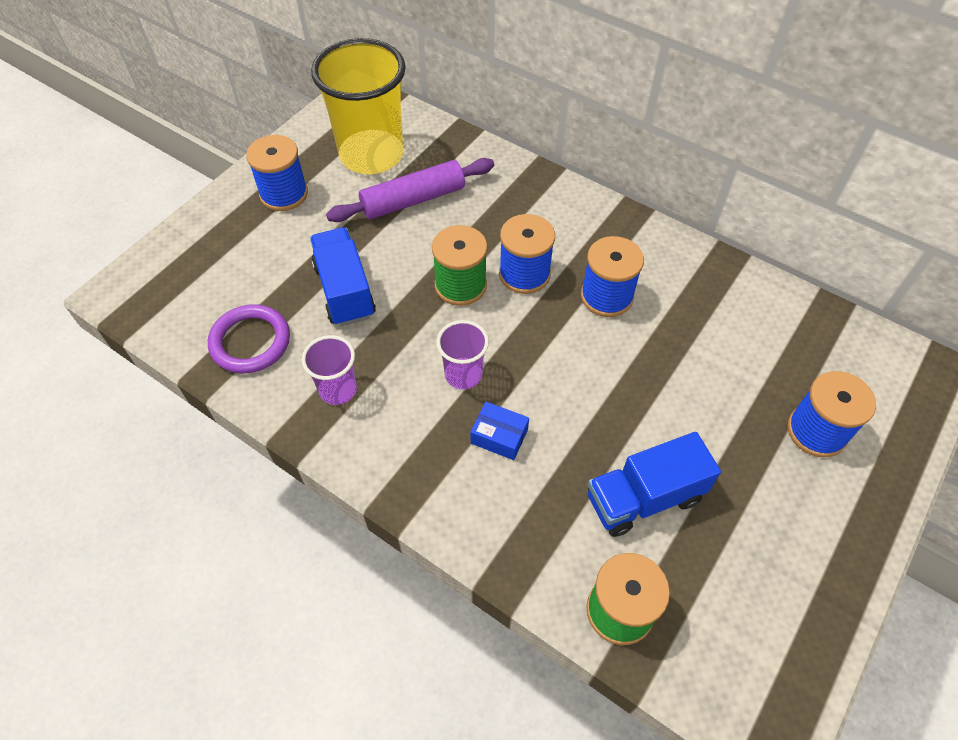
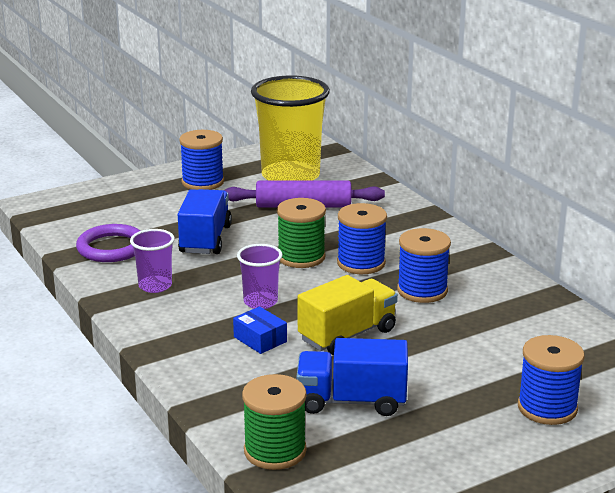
camera: 25 degrees right, 30 degrees down
none -> yellow truck [298,275,398,355]

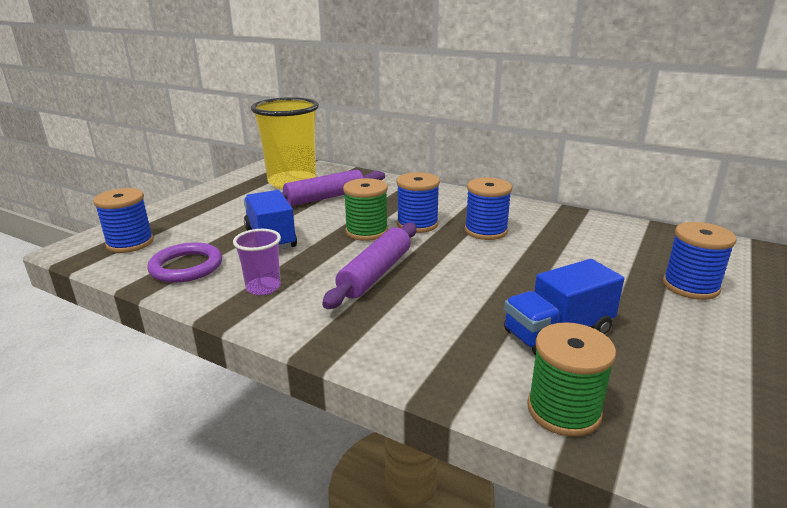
camera: 30 degrees left, 0 degrees up
blue spool [179,130,224,190] -> blue spool moved to [93,188,154,253]
blue box [233,306,287,354] -> none
purple cup [237,244,283,309] -> purple rolling pin [322,223,417,309]
yellow truck [298,275,398,355] -> none

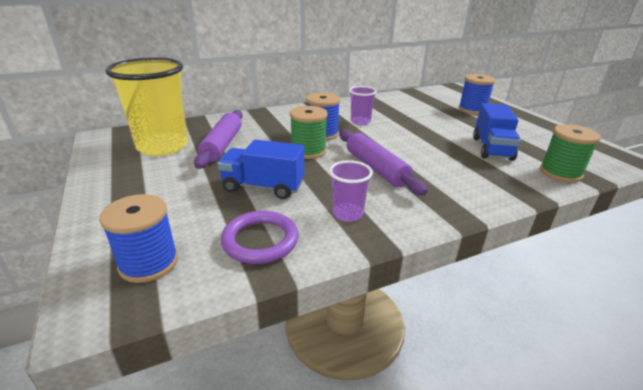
camera: 55 degrees left, 5 degrees up
blue spool [465,178,512,240] -> purple cup [349,86,377,125]

